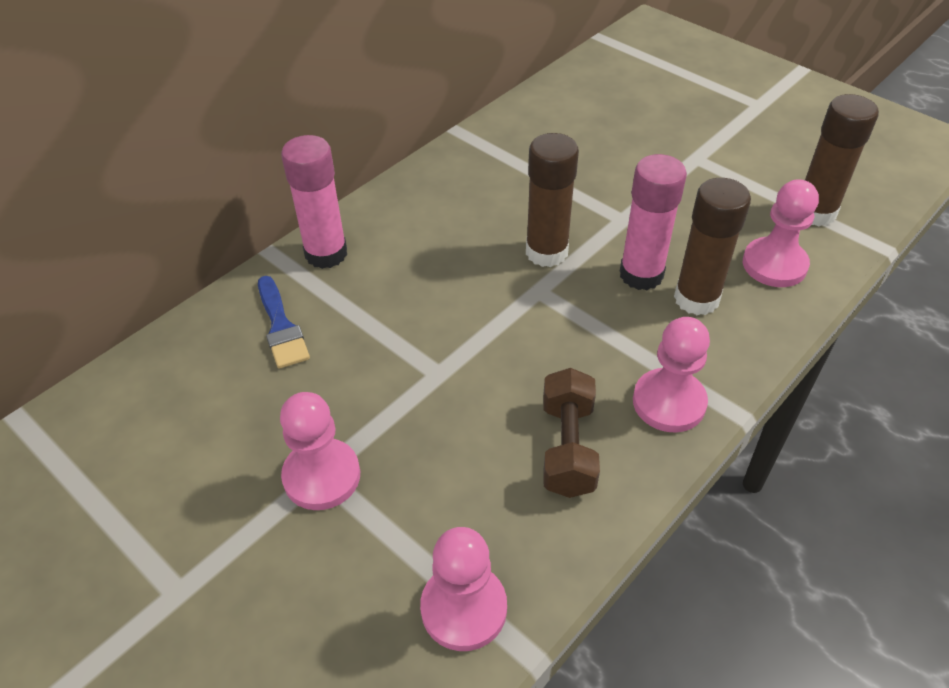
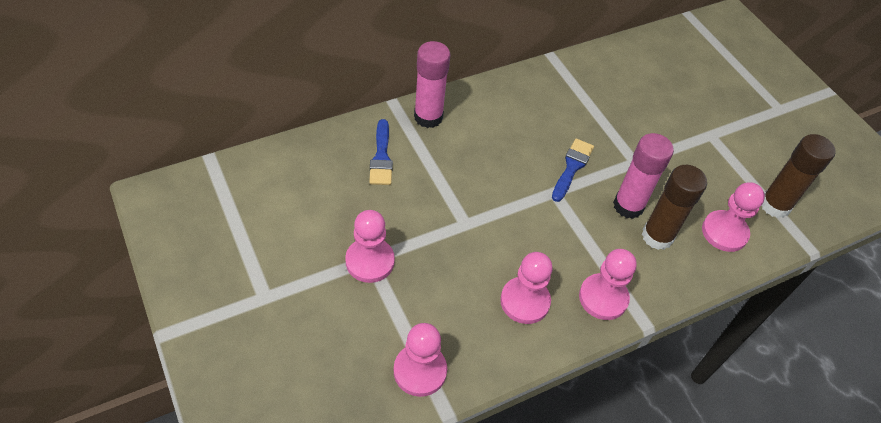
camera: 15 degrees right, 5 degrees up
brown glue stick [526,133,579,267] -> blue brush [552,138,594,202]
brown dumbbell [543,368,600,498] -> pink pawn [500,252,553,324]

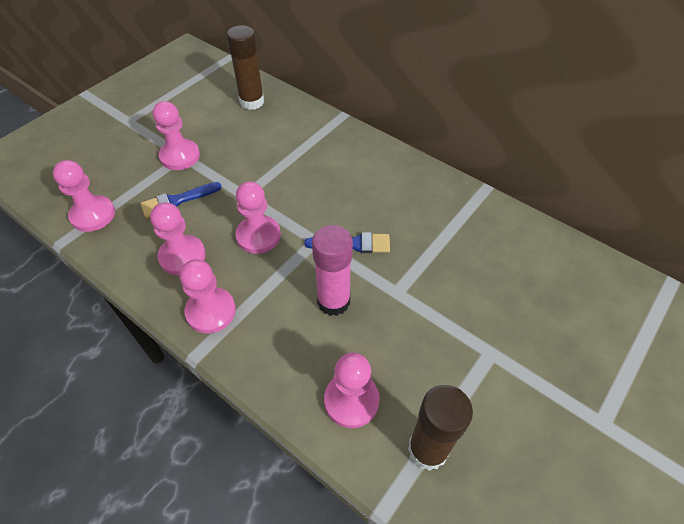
camera: 70 degrees right, 0 degrees up
blue brush [369,119,393,185] -> blue brush moved to [140,182,222,218]
pink glue stick [414,41,451,128] -> none
brown glue stick [642,165,707,250] -> brown glue stick moved to [226,25,264,110]
none -> pink pawn [235,181,281,254]

